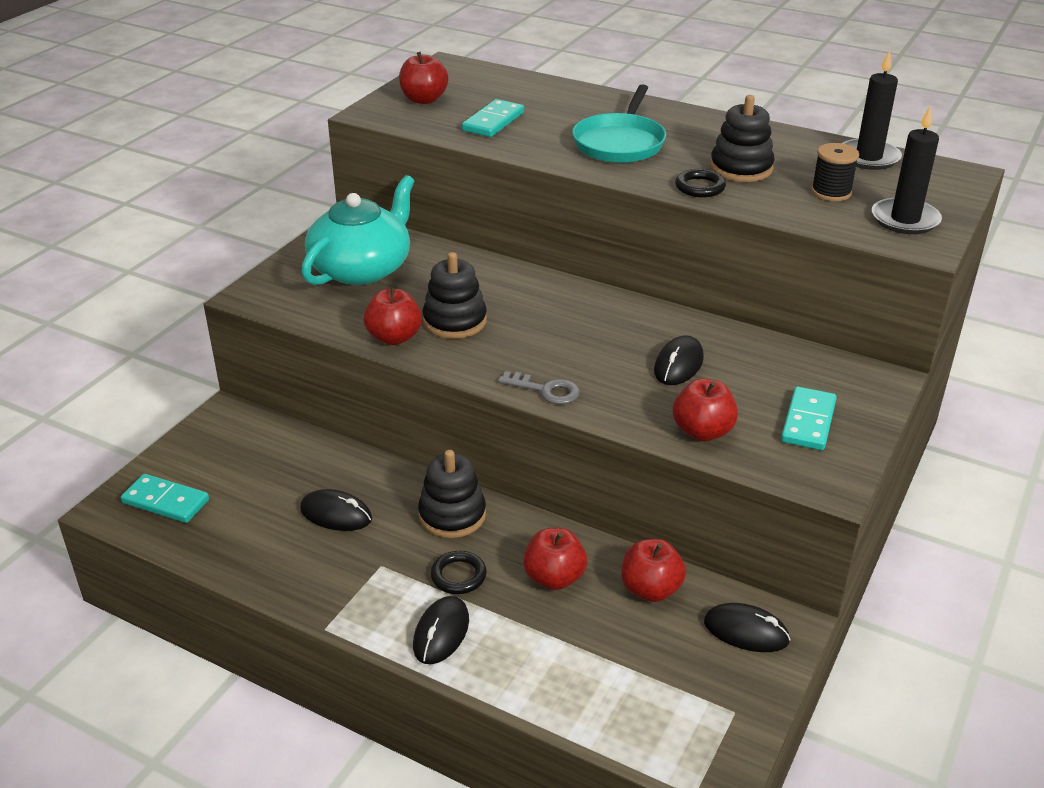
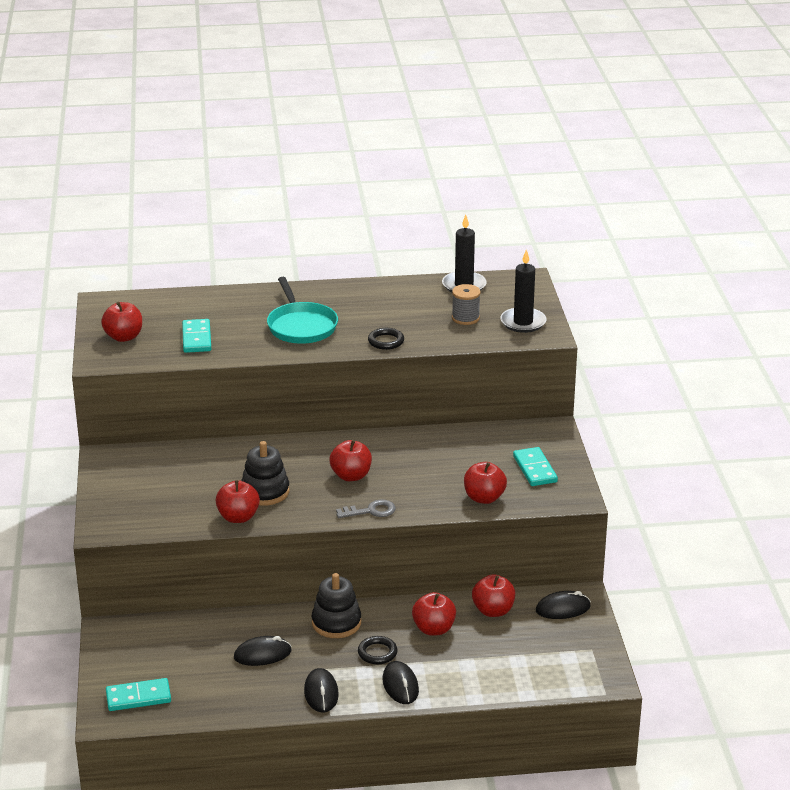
camera: 35 degrees left, 5 degrees down
turquoise teapot [301,175,415,285] -> none
black mouse [654,335,704,385] -> black mouse moved to [304,668,339,713]
black stacking toy [710,95,775,182] -> none
black spool [811,143,859,201] -> grey spool [452,284,481,325]
none -> red apple [329,440,372,481]

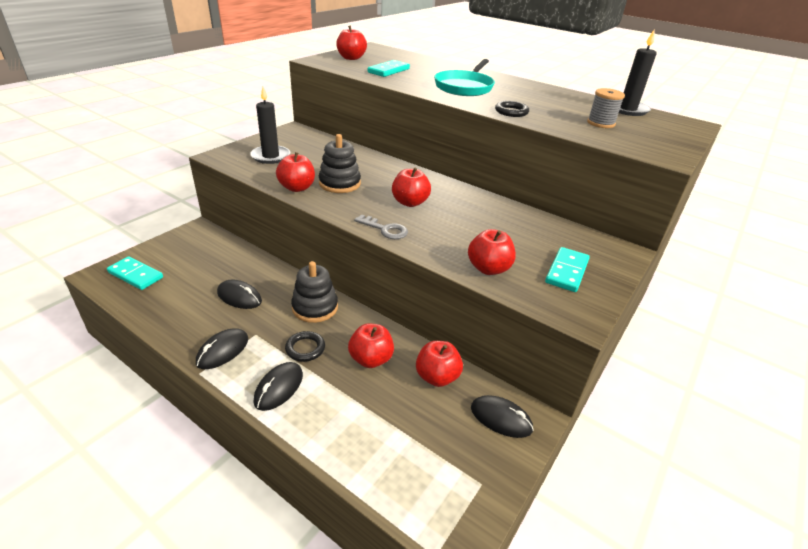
camera: 40 degrees right, 5 degrees up
black candle [500,249,547,333] -> black candle moved to [250,87,290,164]

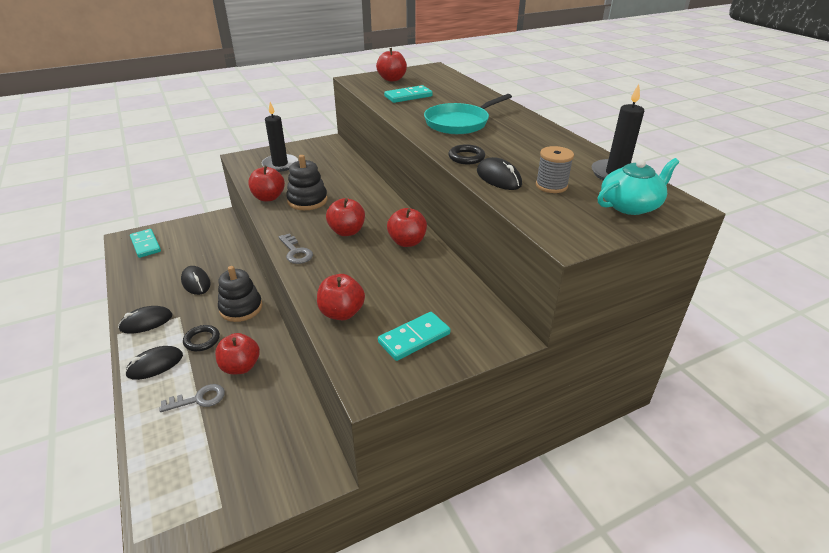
camera: 30 degrees right, 0 degrees up
red apple [416,341,463,387] -> red apple moved to [387,208,427,247]
black mouse [471,395,534,438] -> black mouse moved to [477,157,522,190]
none -> grey key [159,384,225,412]
none -> turquoise teapot [598,158,679,215]

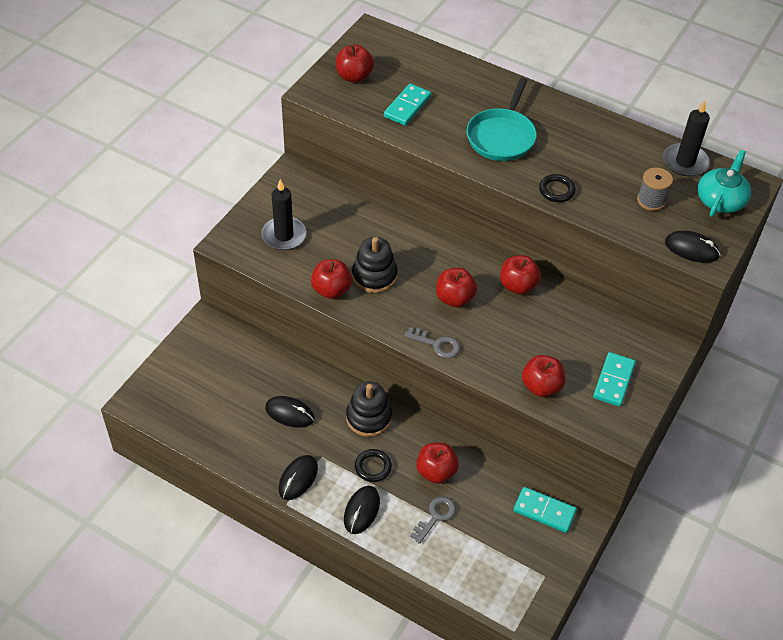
camera: 35 degrees left, 15 degrees up
turquoise domino [130,229,161,258] -> turquoise domino moved to [513,487,577,533]
black mouse [477,157,522,190] -> black mouse moved to [665,231,720,263]

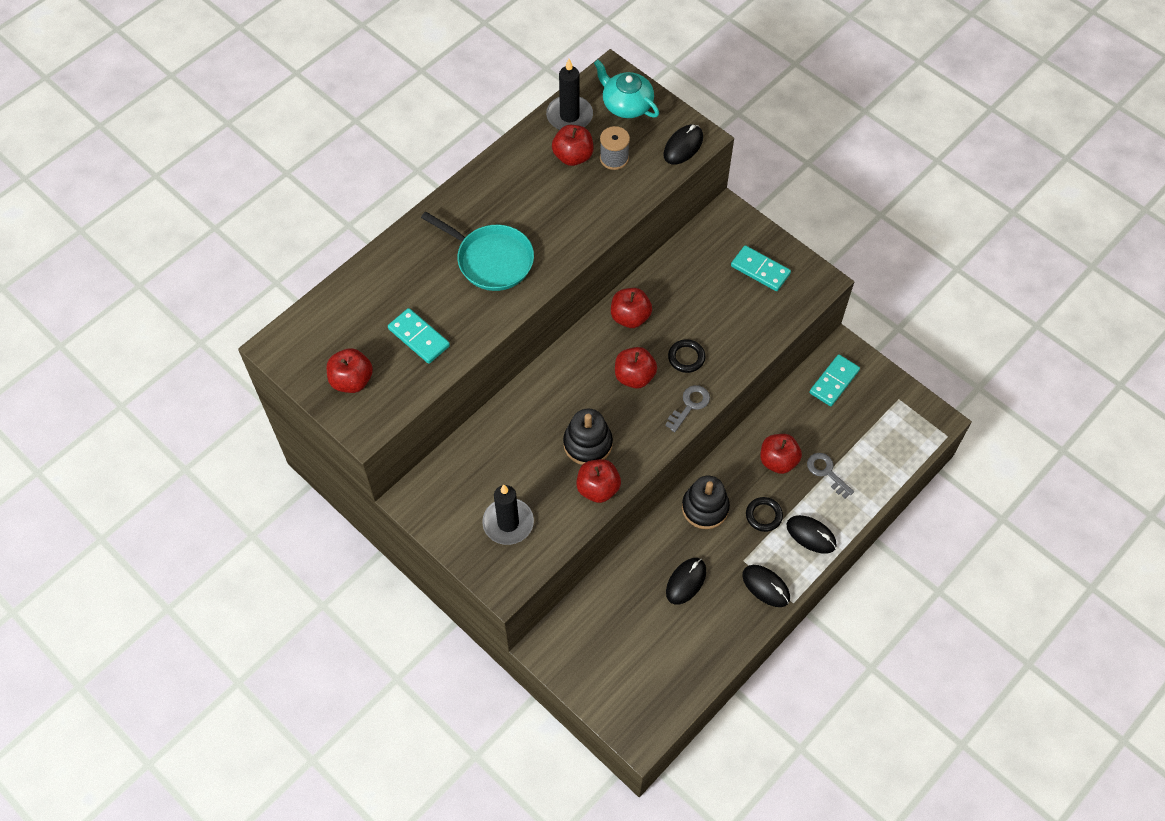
camera: 75 degrees left, 10 degrees up
red apple [522,355,565,397] -> red apple moved to [552,125,594,166]
black ring [539,174,576,202] -> black ring moved to [668,339,705,373]

